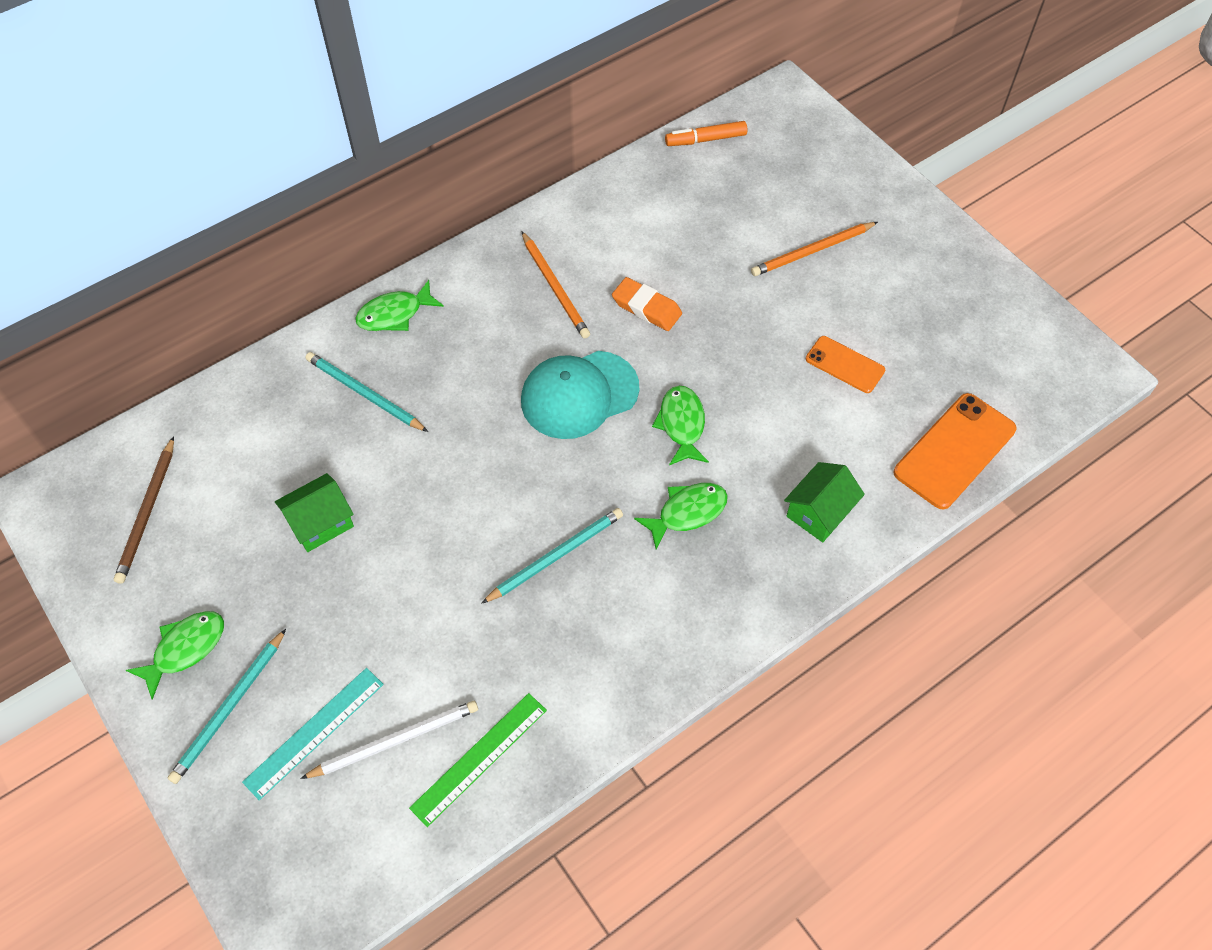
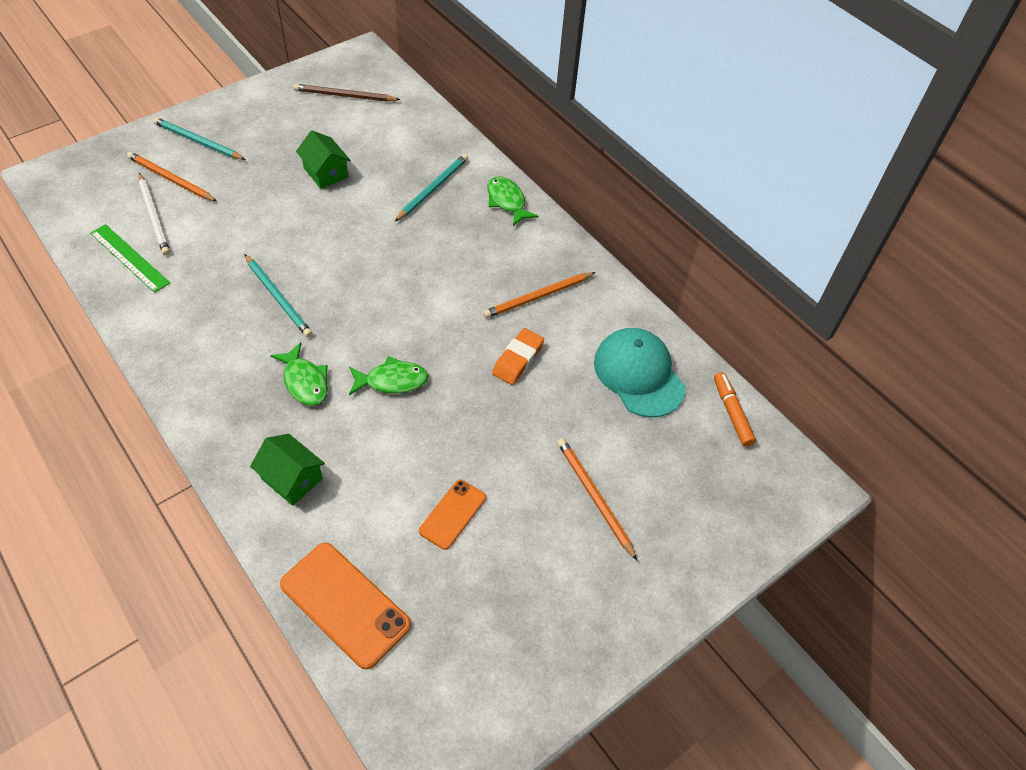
camera: 85 degrees right, 5 degrees down
green fish [126,611,224,700] -> none
turquoise ruler [242,668,384,800] -> orange pencil [127,152,217,202]
turquoise cap [521,351,639,439] -> turquoise cap moved to [594,328,685,417]

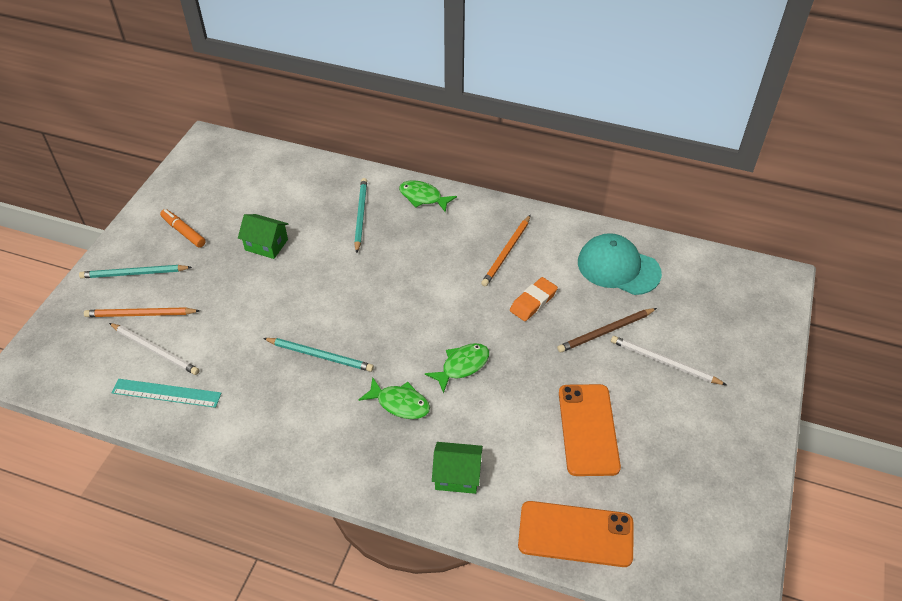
camera: 30 degrees left, 5 degrees down
green ruler [90,224,170,293] -> turquoise ruler [112,379,222,408]
brown pencil [293,84,400,102] -> brown pencil moved to [557,308,657,353]
orange phone [419,479,486,550] -> orange phone [559,384,621,476], size x1.69
orange eraser [492,328,544,385] -> orange eraser turned 45 degrees clockwise [510,277,558,321]
orange pencil [557,438,637,560] -> white pencil [611,336,726,385]
orange marker [714,372,756,447] -> orange marker moved to [160,209,206,248]

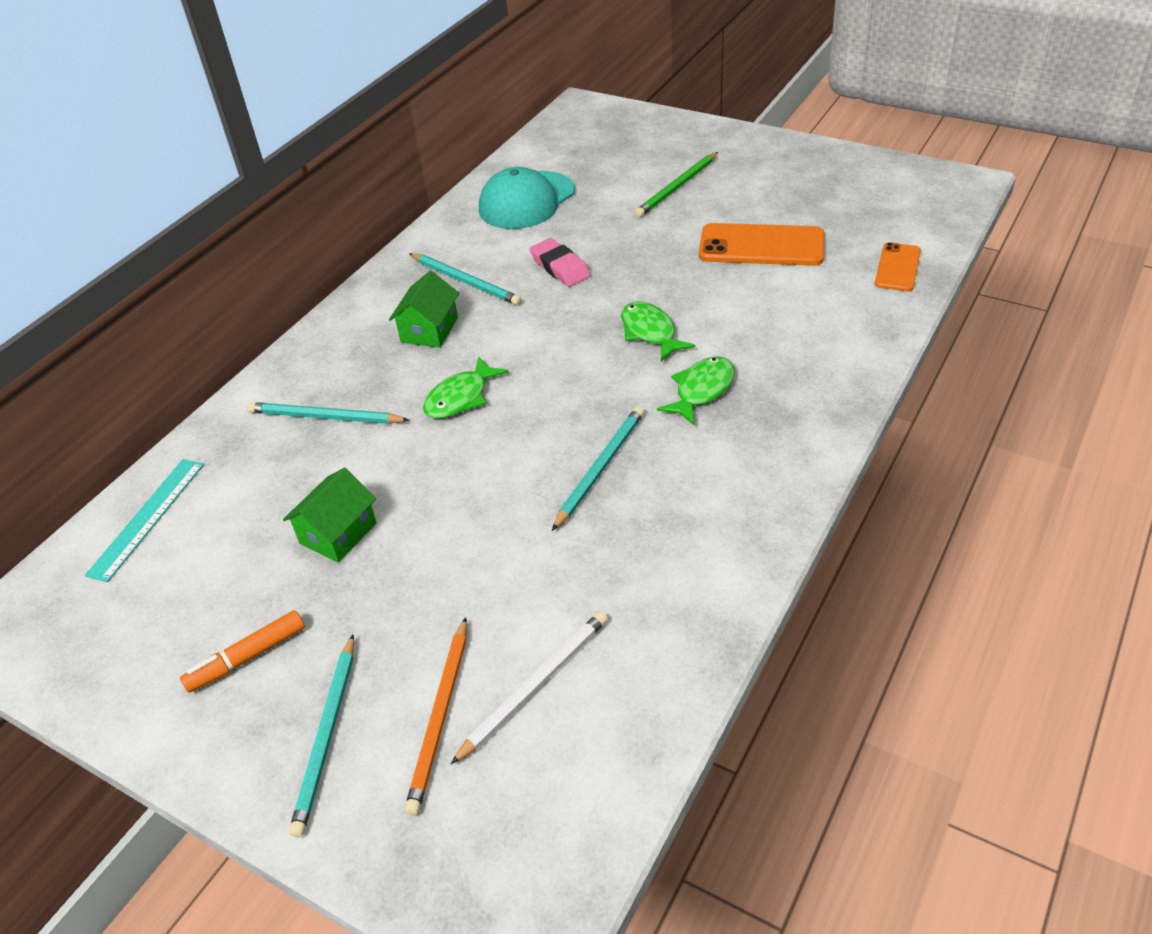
camera: 75 degrees left, 5 degrees down
turquoise ruler [112,379,222,408] -> turquoise ruler moved to [85,459,204,582]
green fish [399,180,457,212] -> green fish moved to [423,356,509,419]
green house [432,442,483,494] -> green house moved to [389,271,459,348]
orange pencil [481,215,531,286] -> turquoise pencil [409,253,522,305]
orange eraser [510,277,558,321] -> pink eraser [530,238,591,287]
orange phone [518,501,633,567] -> orange phone [875,242,921,291], size x0.59
brown pencil [557,308,657,353] -> none
white pencil [611,336,726,385] -> green pencil [635,152,718,217]

